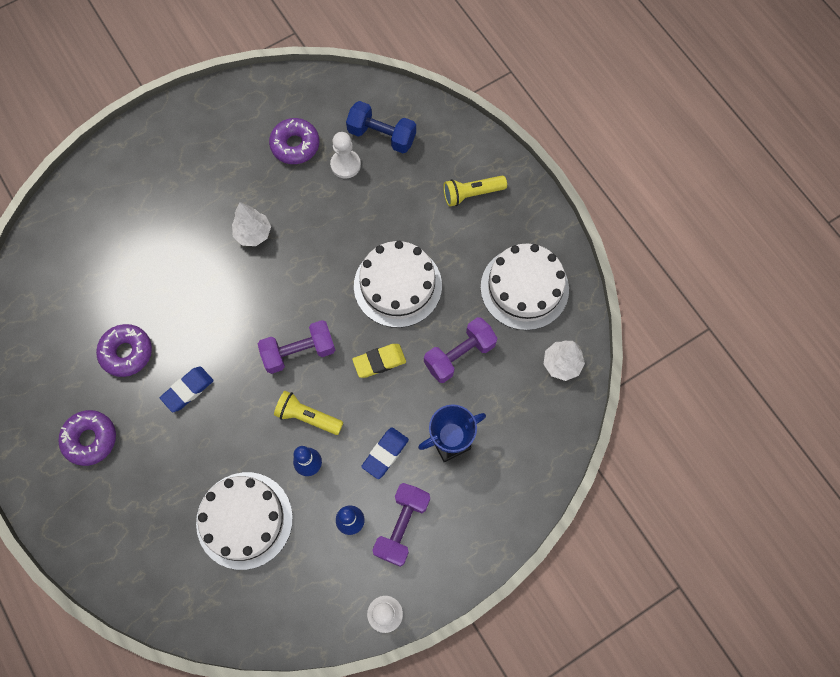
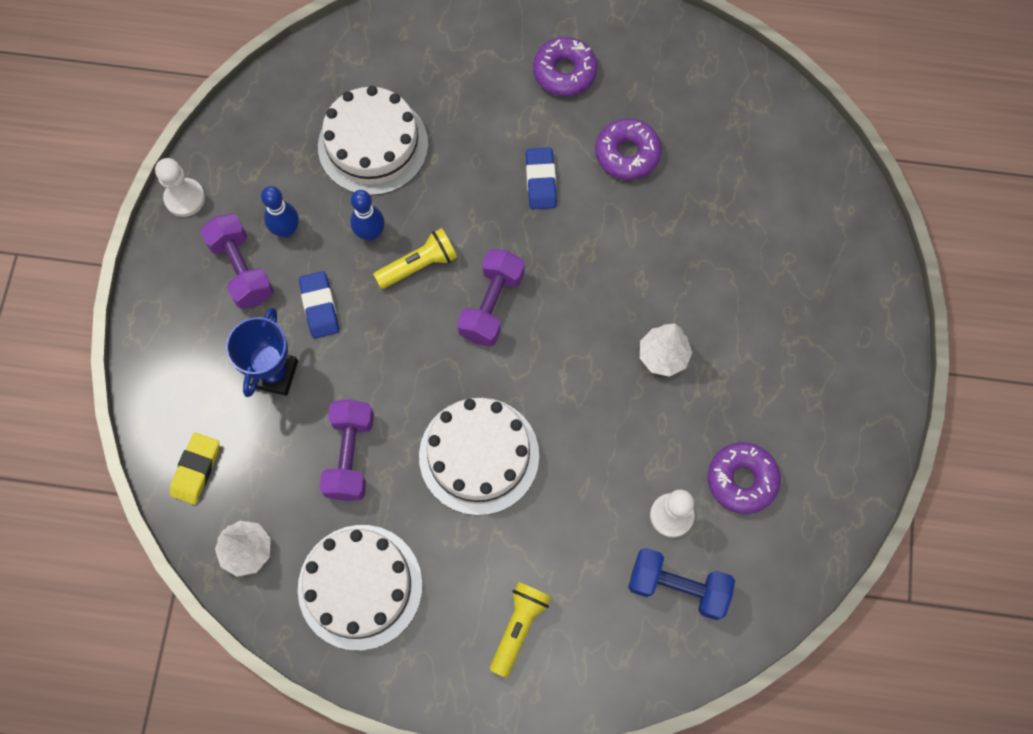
camera: 130 degrees right, 0 degrees up
blue dumbbell [346,101,416,153] -> blue dumbbell turned 45 degrees clockwise [628,548,735,620]
yellow eraser [352,344,406,378] -> yellow eraser moved to [170,433,219,505]

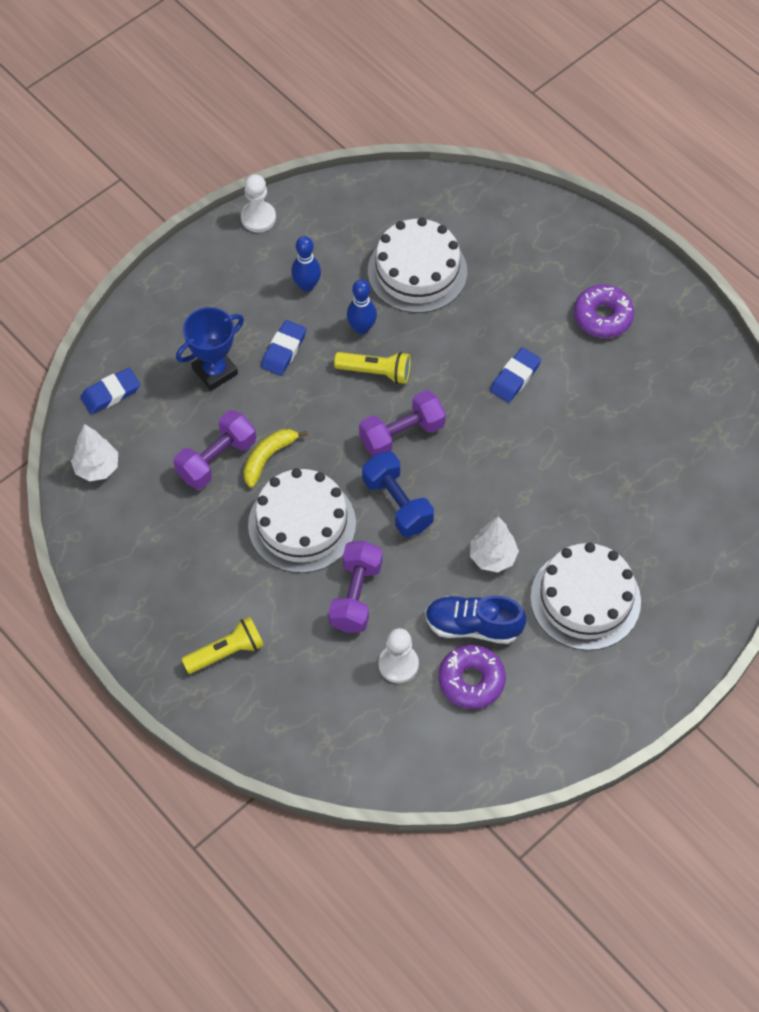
camera: 40 degrees right, 10 degrees down
yellow eraser [170,433,219,505] -> blue eraser [80,368,140,414]
purple dumbbell [200,213,274,309] -> purple dumbbell moved to [328,541,383,633]
white cake [298,525,422,651] -> white cake moved to [530,543,641,650]
purple donut [595,118,662,180] -> none
blue dumbbell [628,548,735,620] -> blue dumbbell moved to [362,451,434,537]
none -> yellow banana [243,429,308,488]
none -> blue shoe [425,595,527,644]

